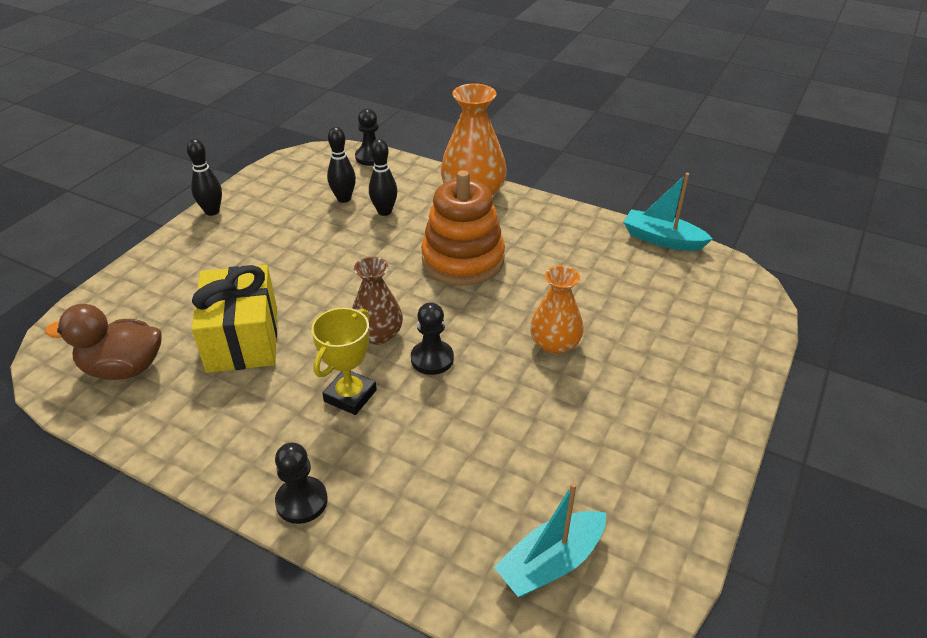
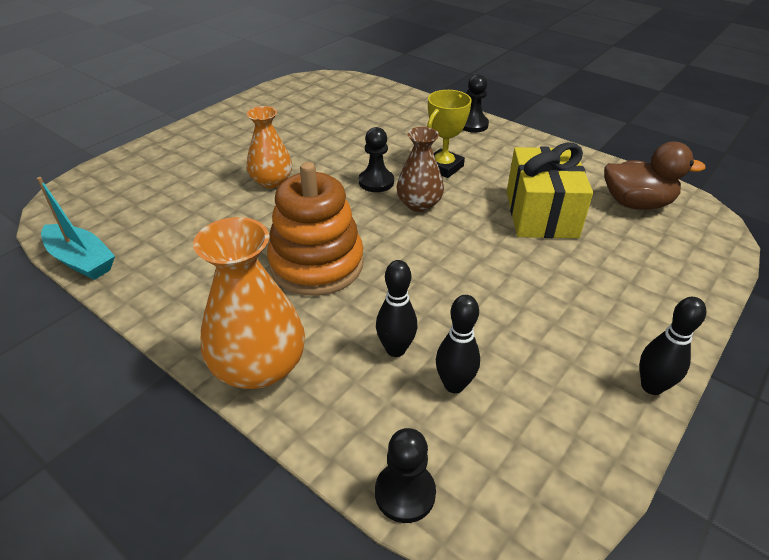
camera: 170 degrees left, 0 degrees up
turquoise boat [494,483,606,597] -> none

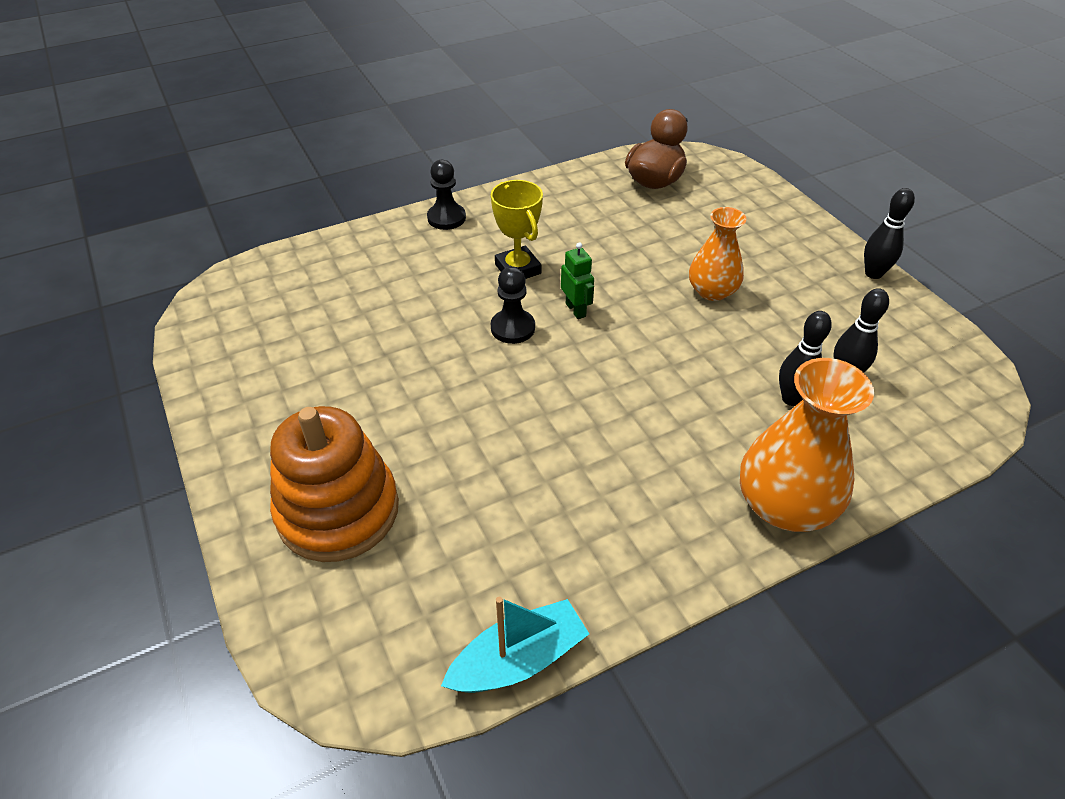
camera: 65 degrees left, 5 degrees up
orange vase [247,106,292,188] -> orange vase moved to [689,207,746,301]
orange stacking toy [267,162,364,296] -> orange stacking toy moved to [270,406,399,562]
black pawn [375,428,436,523] -> none
brown vase [397,127,444,212] -> green robot [561,242,594,319]
yellow gift [507,143,593,238] -> none

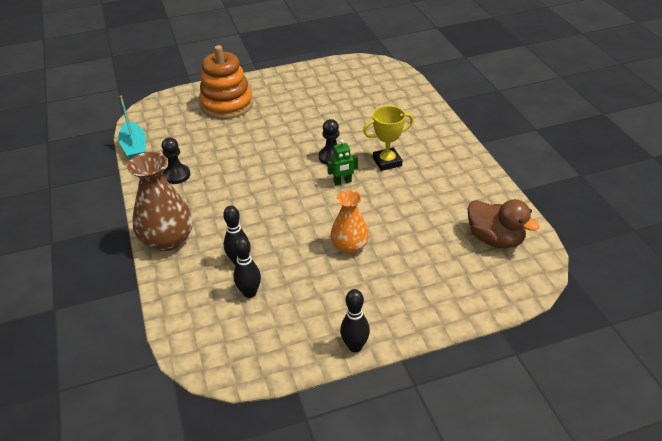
camera: 100 degrees right, 5 degrees down
black pawn [427,160,466,230] -> black pawn moved to [162,137,190,184]
orange vase [740,358,874,532] -> brown vase [127,152,193,251]

